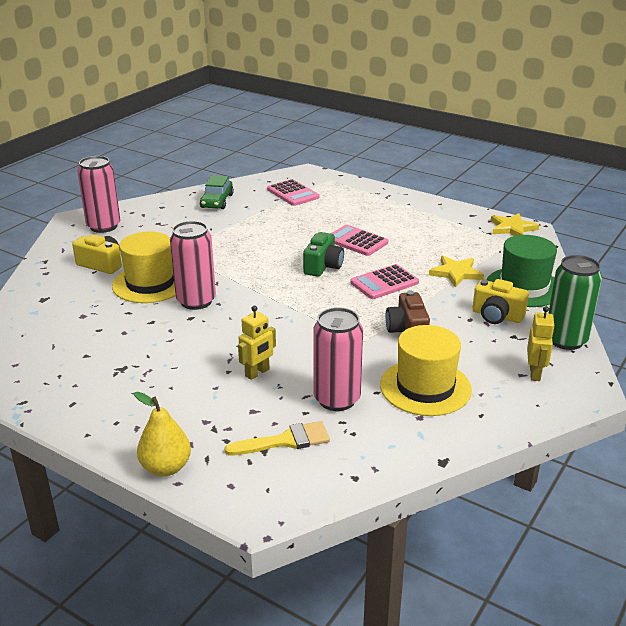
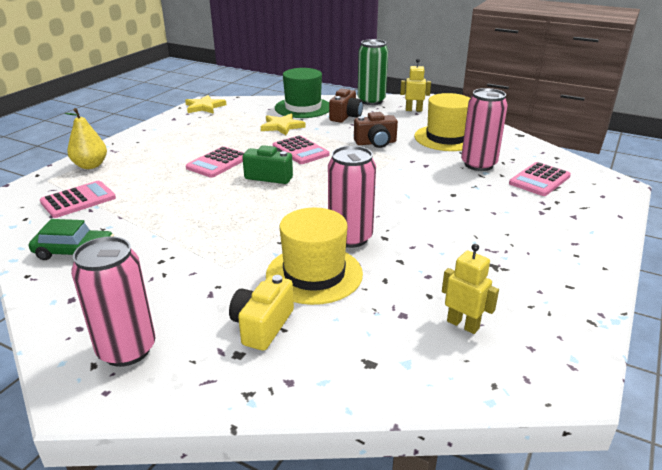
camera: 95 degrees left, 0 degrees up
yellow pear [134,392,191,476] -> yellow pear moved to [65,108,107,169]
yellow brush [224,421,330,455] -> pink calculator [509,162,571,196]
yellow robot [238,306,276,380] -> yellow robot moved to [442,244,499,334]
yellow camera [472,279,529,324] -> brown camera [329,88,363,122]

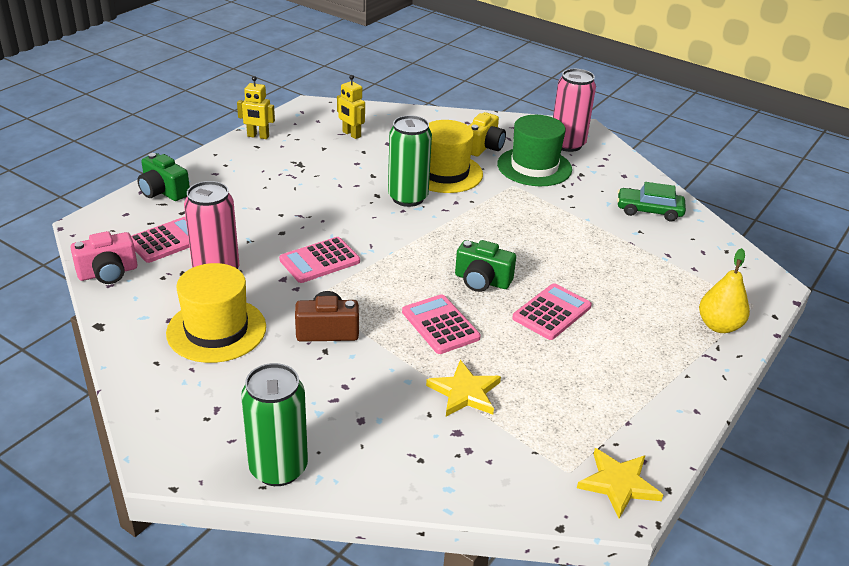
camera: 175 degrees left, 5 degrees up
pink calculator [40,181,116,218] -> pink calculator moved to [279,237,360,283]
green hat [275,68,329,118] -> green hat moved to [497,115,572,186]
pink can [328,146,376,248] -> green can [388,115,432,207]
brown camera [329,88,363,122] -> none
yellow robot [400,59,431,112] -> yellow robot moved to [237,76,275,139]
none -> pink camera [70,231,138,284]
none -> green camera [137,153,190,201]

